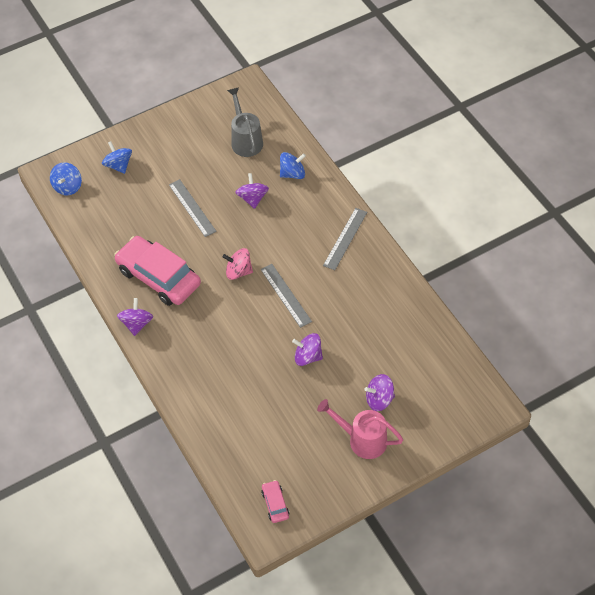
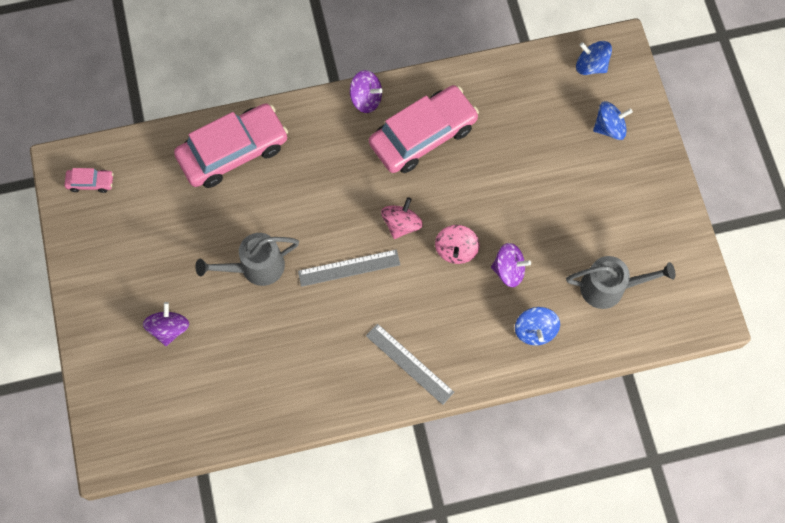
camera: 105 degrees right, 15 degrees up
grey ruler [169,179,217,237] -> none
purple spinning top [292,333,323,366] -> grey watering can [195,233,299,286]
pink watering can [317,399,403,459] -> none
none -> pink car [174,103,288,188]
none -> pink spinning top [435,225,479,264]

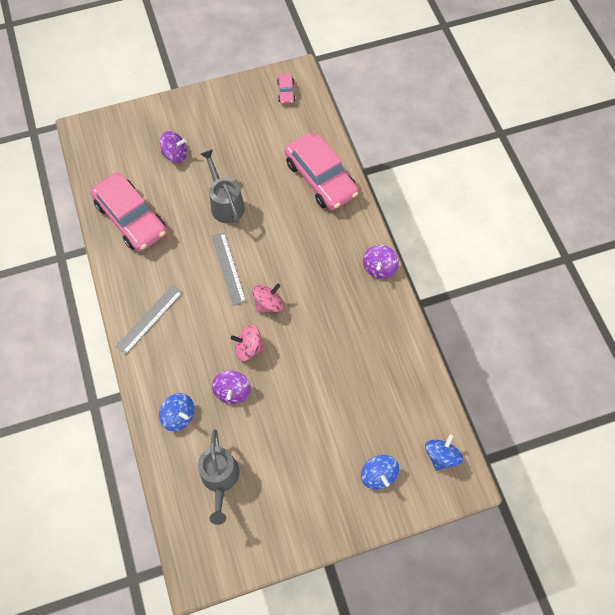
camera: 85 degrees right, 5 degrees down
pink car [369,85,479,173] -> pink car moved to [91,173,167,251]
pink spinning top [381,197,423,239] -> pink spinning top turned 60 degrees counterclockwise [252,283,284,313]
blue spinning top [515,307,560,345] -> blue spinning top turned 135 degrees counterclockwise [159,393,194,431]

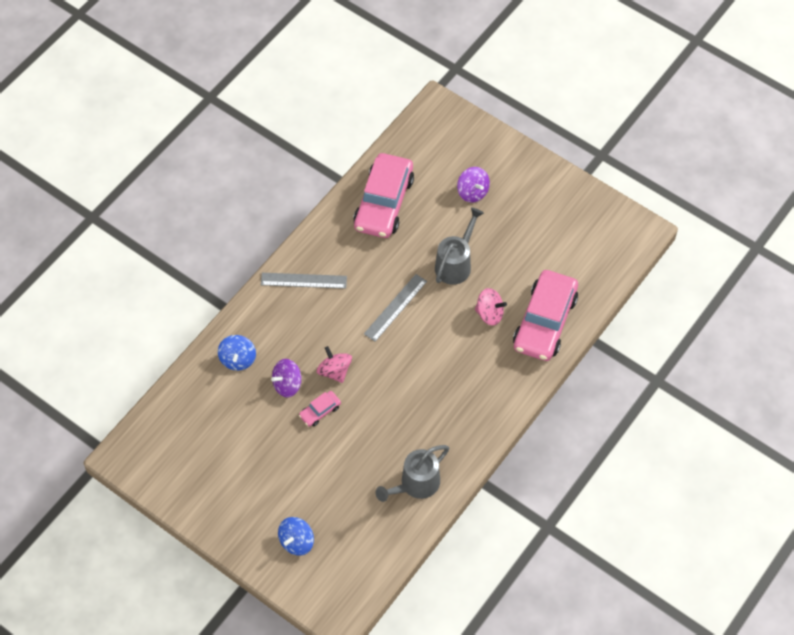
camera: 55 degrees right, 5 degrees down
grey watering can [198,429,240,525] -> grey watering can moved to [376,445,449,502]
pink spinning top [252,283,284,313] -> pink spinning top moved to [475,288,507,326]
pink car [277,74,295,104] -> pink car moved to [299,391,341,427]
purple spinning top [363,245,399,279] -> none
blue spinning top [425,434,463,471] -> none

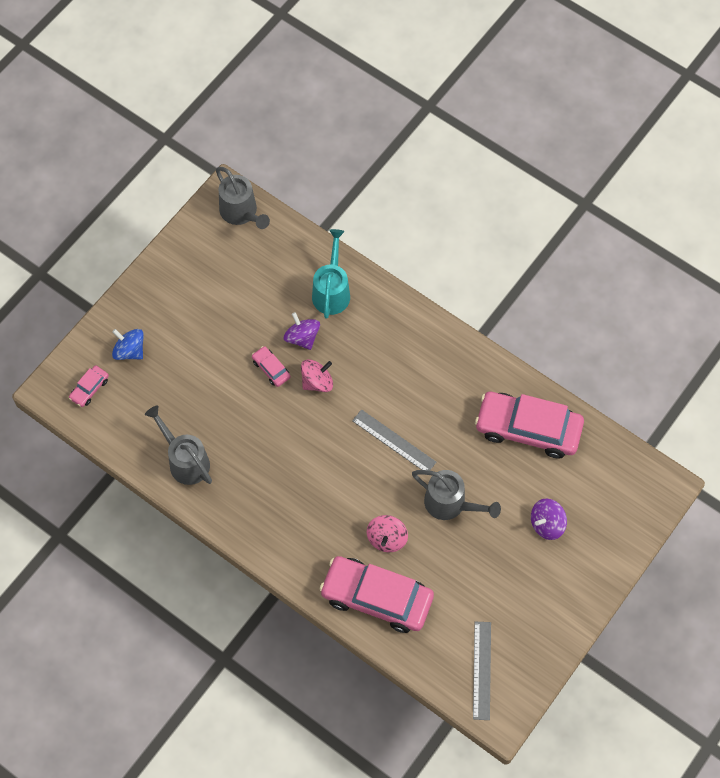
camera: 90 degrees right, 5 degrees up
blue spinning top [218,335,256,371] -> turquoise watering can [312,229,350,319]
grey ruler [261,273,347,289] -> grey ruler moved to [473,622,491,720]
none -> pink car [69,366,109,407]
none -> grey watering can [216,167,270,229]

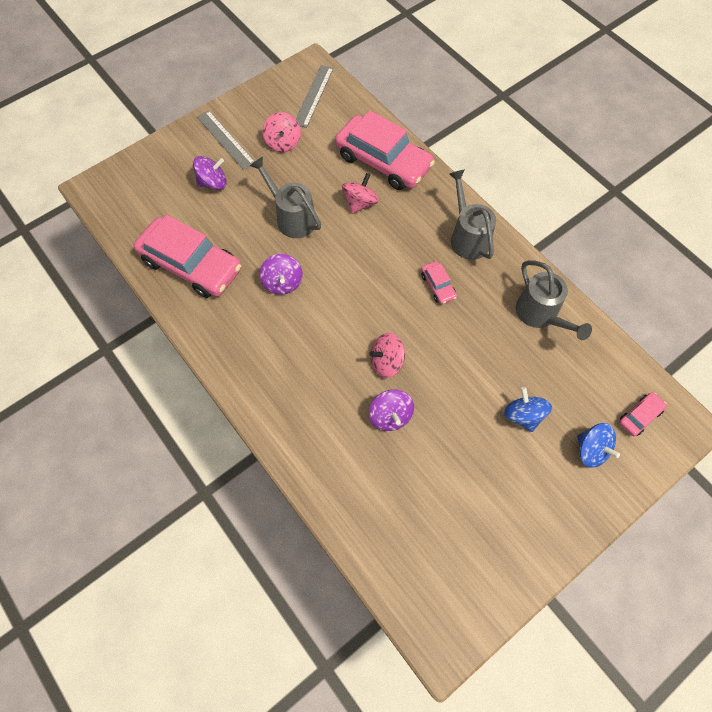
camera: 165 degrees left, 0 degrees up
grey watering can [216,167,270,229] -> grey watering can moved to [449,170,496,260]
pink car [252,346,291,387] -> pink car moved to [421,261,457,304]
turquoise watering can [312,229,350,319] -> none
grey ruler [352,409,436,471] -> grey ruler moved to [197,110,255,170]
none -> purple spinning top [260,254,303,295]
none -> pink spinning top [262,112,301,152]
none -> blue spinning top [504,387,552,432]

